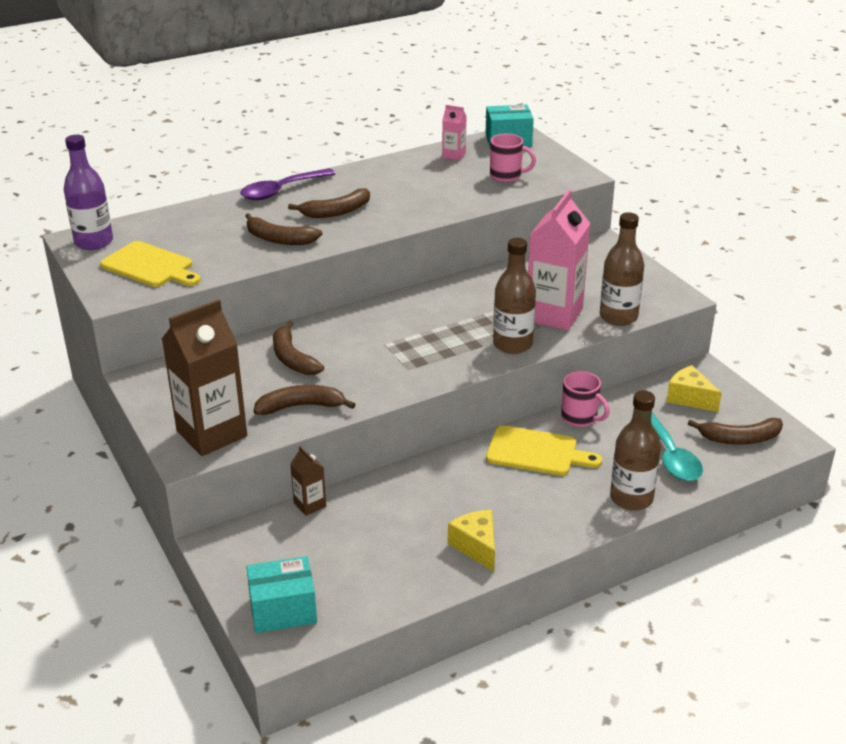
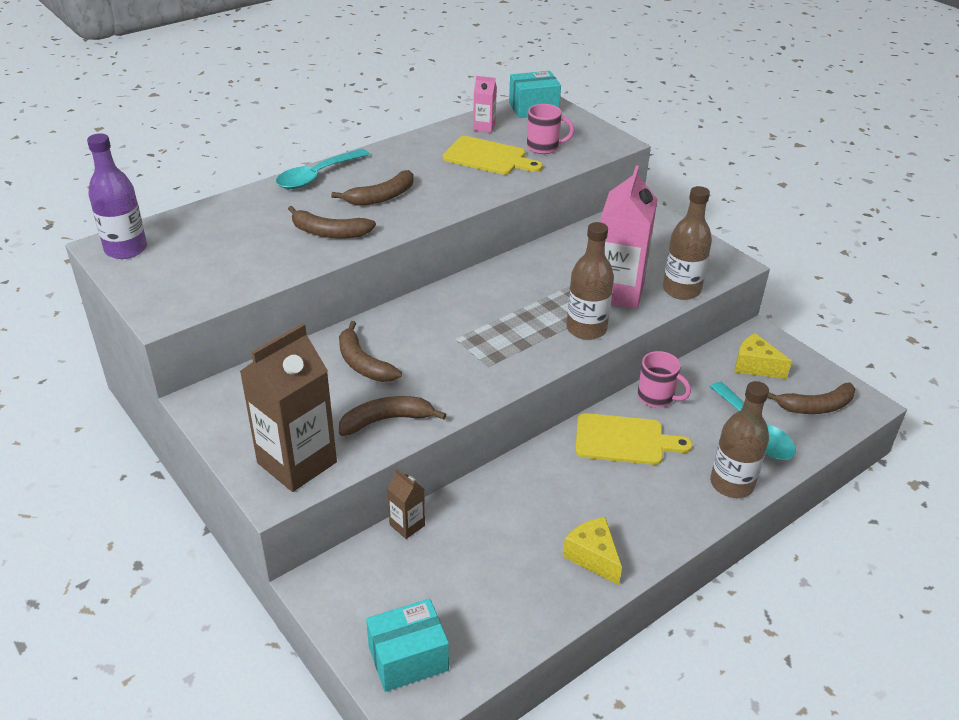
camera: 10 degrees left, 5 degrees up
yellow cutting board [100,241,201,287] -> yellow cutting board moved to [443,136,543,175]
purple spoon [240,168,335,200] -> turquoise spoon [276,149,370,189]

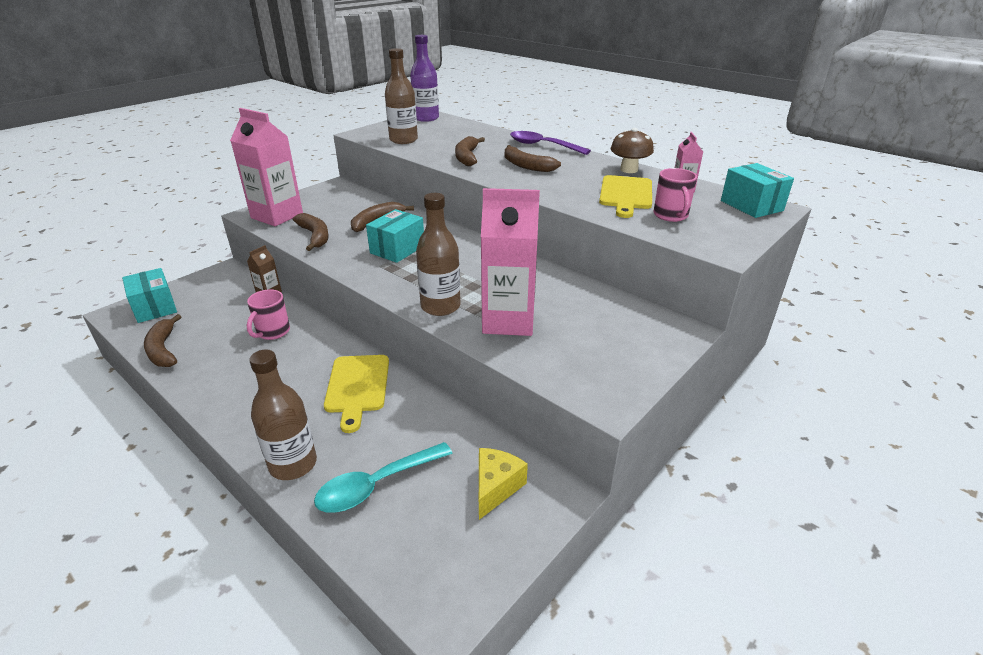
camera: 80 degrees right, 5 degrees down
brown carton [239,323,337,492] -> pink carton [230,108,303,226]
turquoise spoon [276,149,370,189] -> purple spoon [510,131,591,155]
yellow cheese [563,517,622,585] -> none
pink mug [637,351,691,408] -> pink mug moved to [247,289,290,340]
brown bottle [663,186,712,300] -> brown bottle moved to [385,48,418,144]
brown banana [767,382,855,414] -> brown banana moved to [144,314,181,367]
none -> turquoise box [366,209,424,263]
none -> brown mushroom [610,128,654,173]

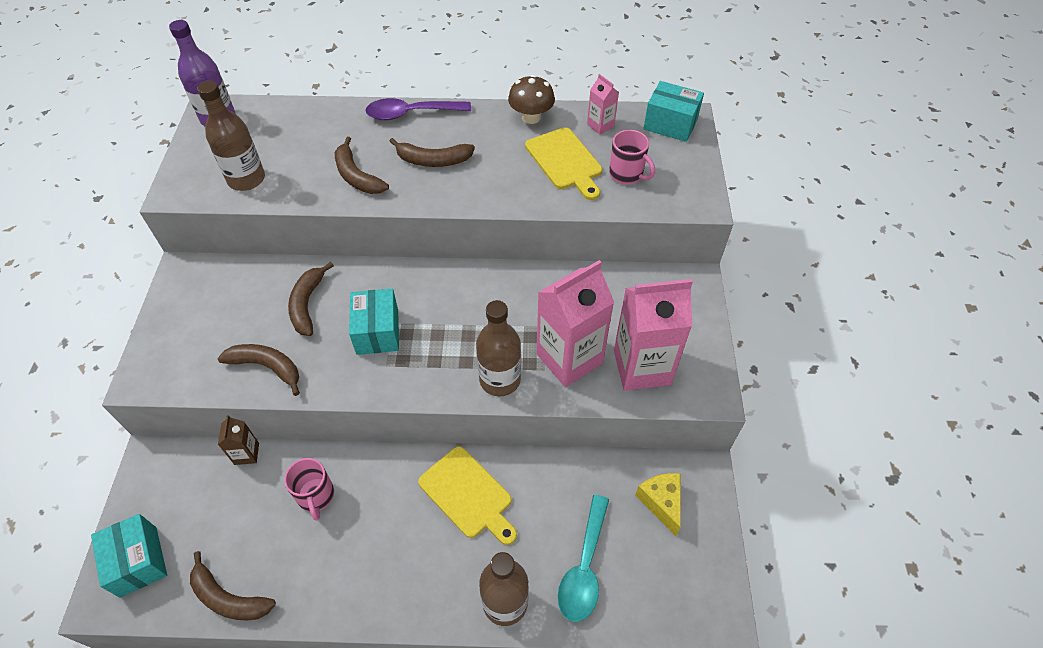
camera: 40 degrees left, 20 degrees up
turquoise box [122,268,177,323] -> turquoise box turned 45 degrees clockwise [91,514,167,598]
pink carton [230,108,303,226] -> pink carton moved to [614,279,693,391]

